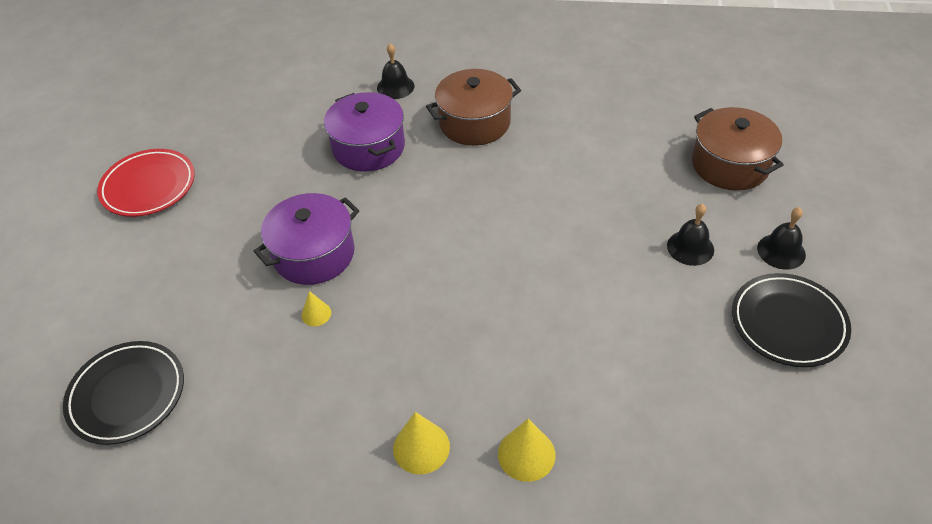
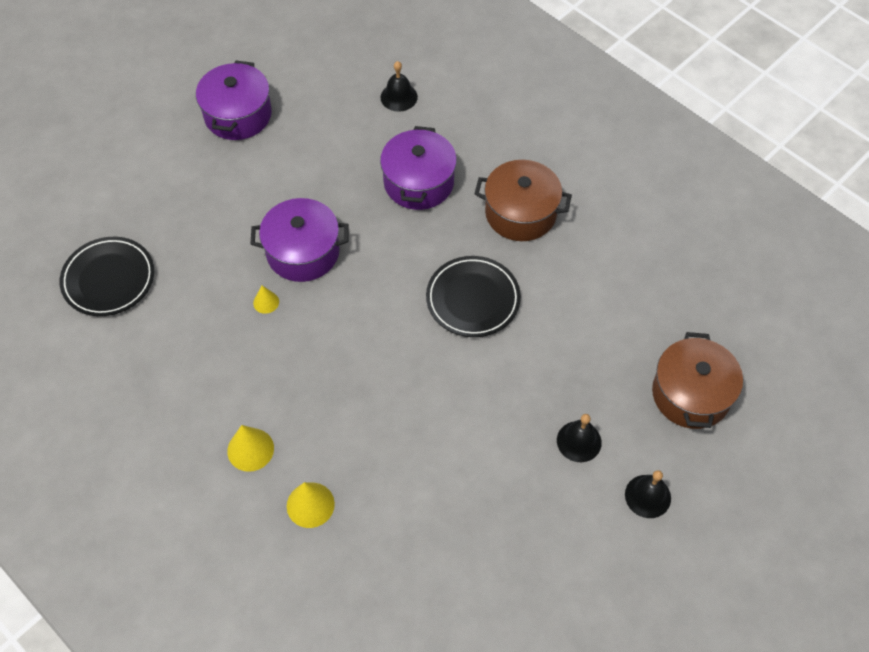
camera: 35 degrees right, 10 degrees up
red plate [97,149,195,217] -> purple pot [196,60,272,140]
black bell [377,44,415,99] -> black bell moved to [380,61,418,112]
black plate [732,273,851,367] -> black plate moved to [426,256,521,337]

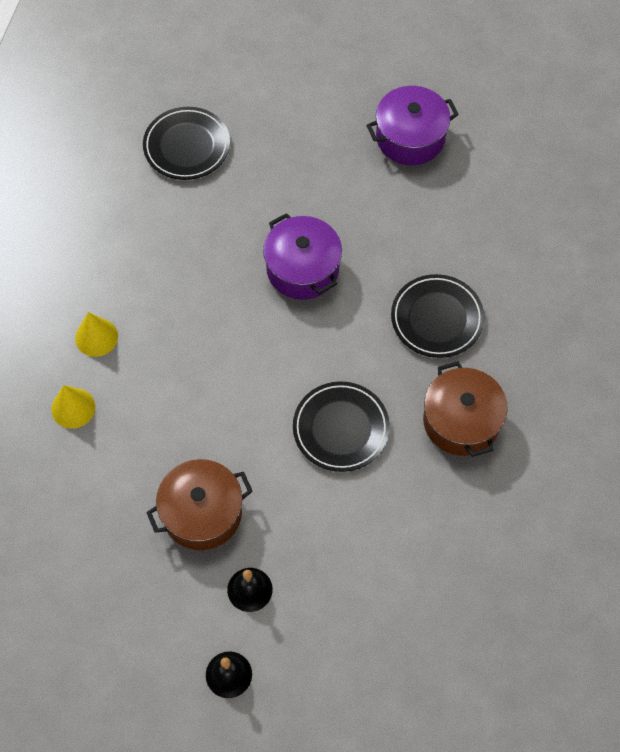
camera: 60 degrees right, 5 degrees up
yellow cone [253,286,279,314] -> none
black bell [380,61,418,112] -> none
purple pot [380,126,457,210] -> black plate [391,274,485,358]
brown pot [652,332,743,429] -> brown pot moved to [146,459,253,550]

